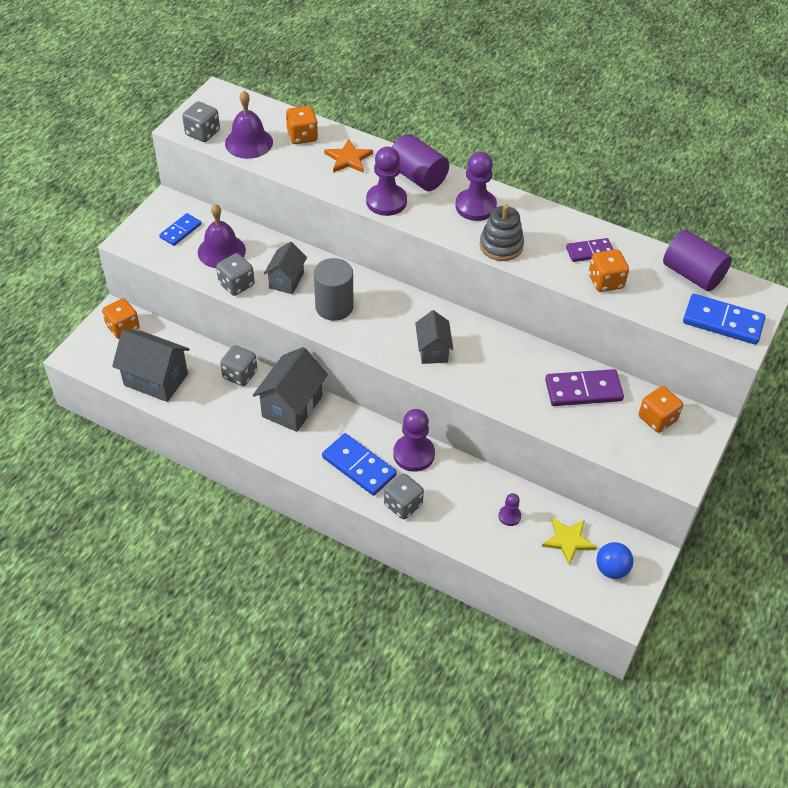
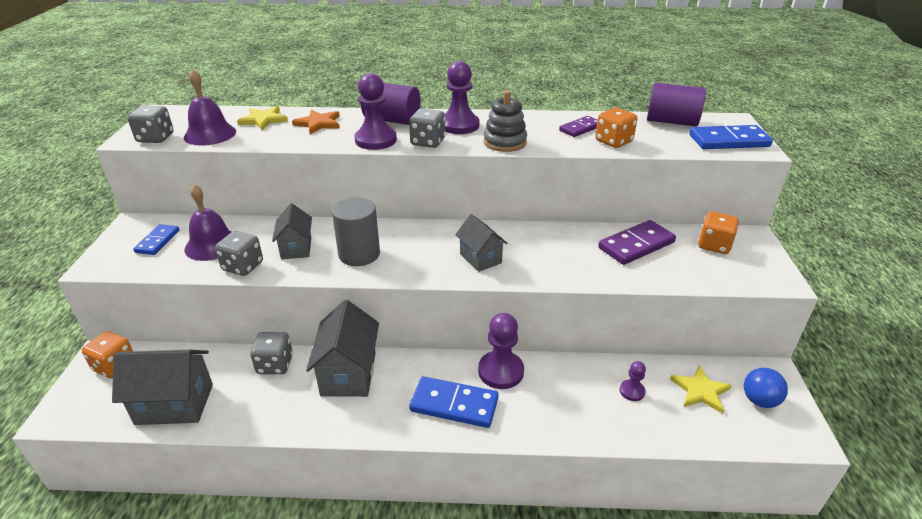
camera: 25 degrees left, 15 degrees down
orange dice [286,106,318,144] -> yellow star [237,106,288,130]
grey dice [384,473,424,519] -> grey dice moved to [409,109,446,148]

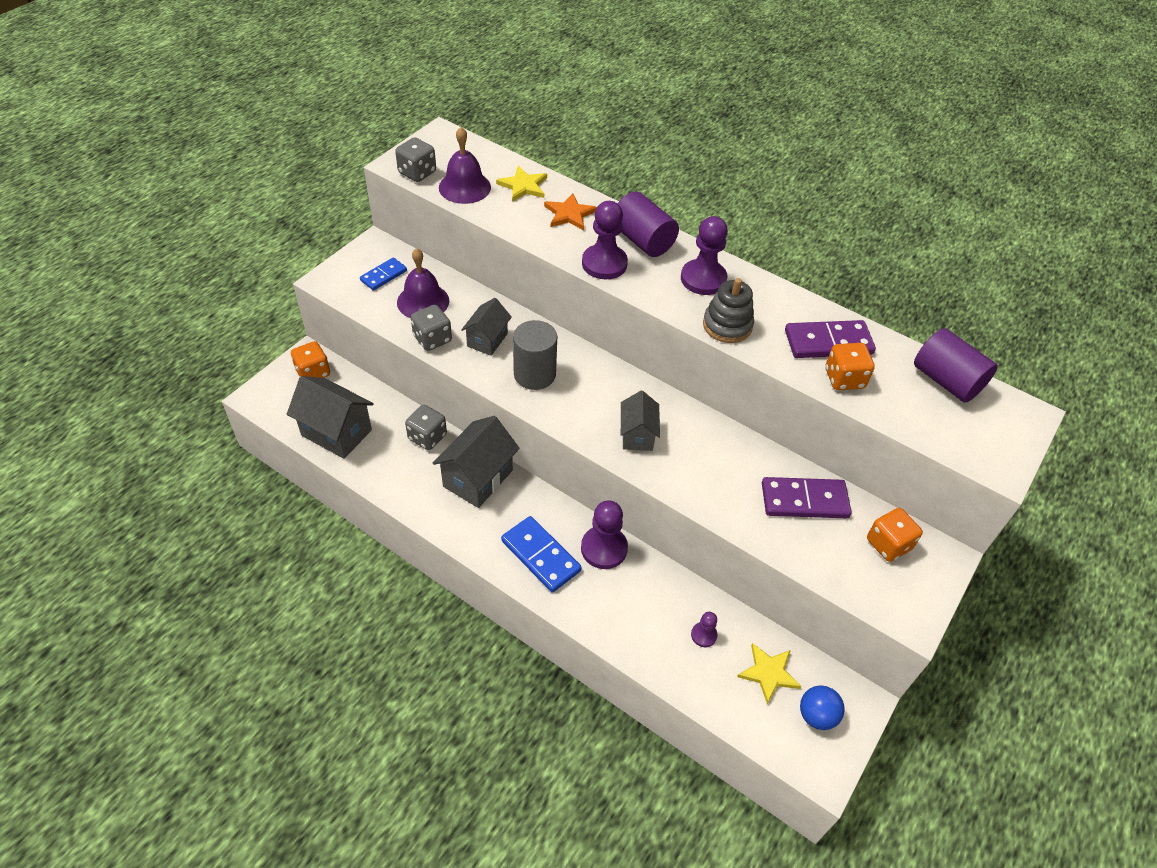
camera: 30 degrees right, 15 degrees up
grey dice [409,109,446,148] -> none
purple domino [559,116,598,137] -> purple domino [785,320,876,358], size x1.61
blue domino [689,125,773,149] -> none

